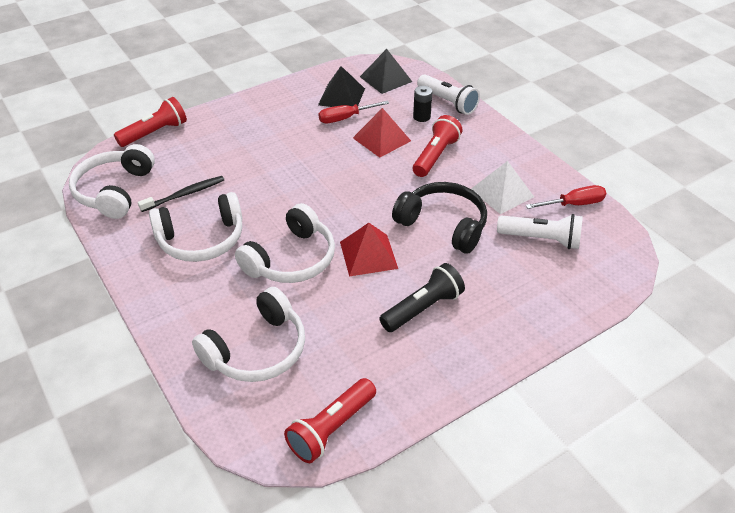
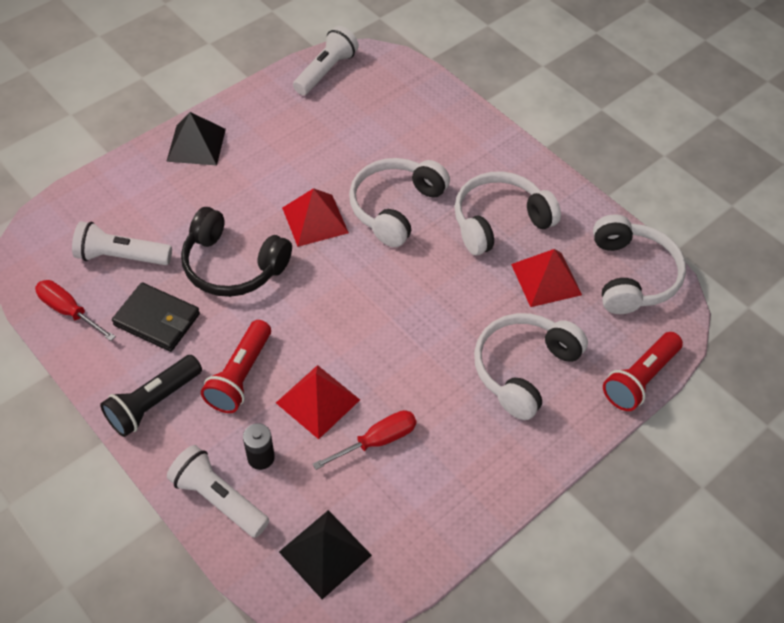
camera: 170 degrees right, 10 degrees up
black toothbrush [138,176,224,212] -> red pyramid [511,249,582,307]
white headphones [192,287,305,382] -> white headphones moved to [474,313,588,420]
red flashlight [284,378,376,463] -> white flashlight [293,26,359,95]
black pyramid [318,66,365,107] -> black pyramid moved to [166,112,226,166]
black flashlight [379,263,465,332] -> black flashlight moved to [100,355,202,437]
white pyramid [471,161,534,214] -> black wallet [112,283,200,352]
red screwdriver [525,185,606,209] -> red screwdriver turned 60 degrees clockwise [35,280,116,341]

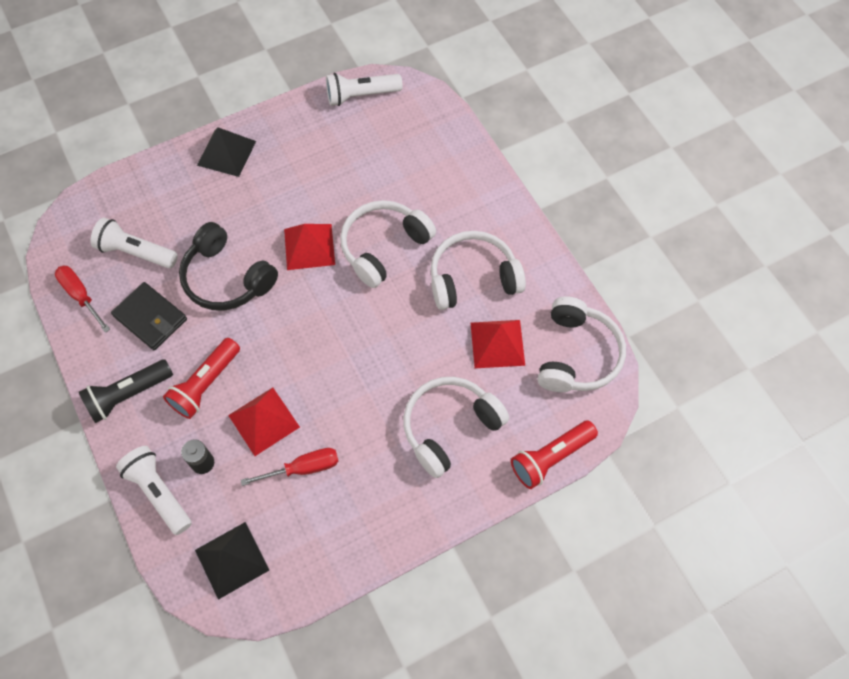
camera: 15 degrees right, 10 degrees up
white flashlight [293,26,359,95] -> white flashlight turned 150 degrees counterclockwise [326,73,403,106]

